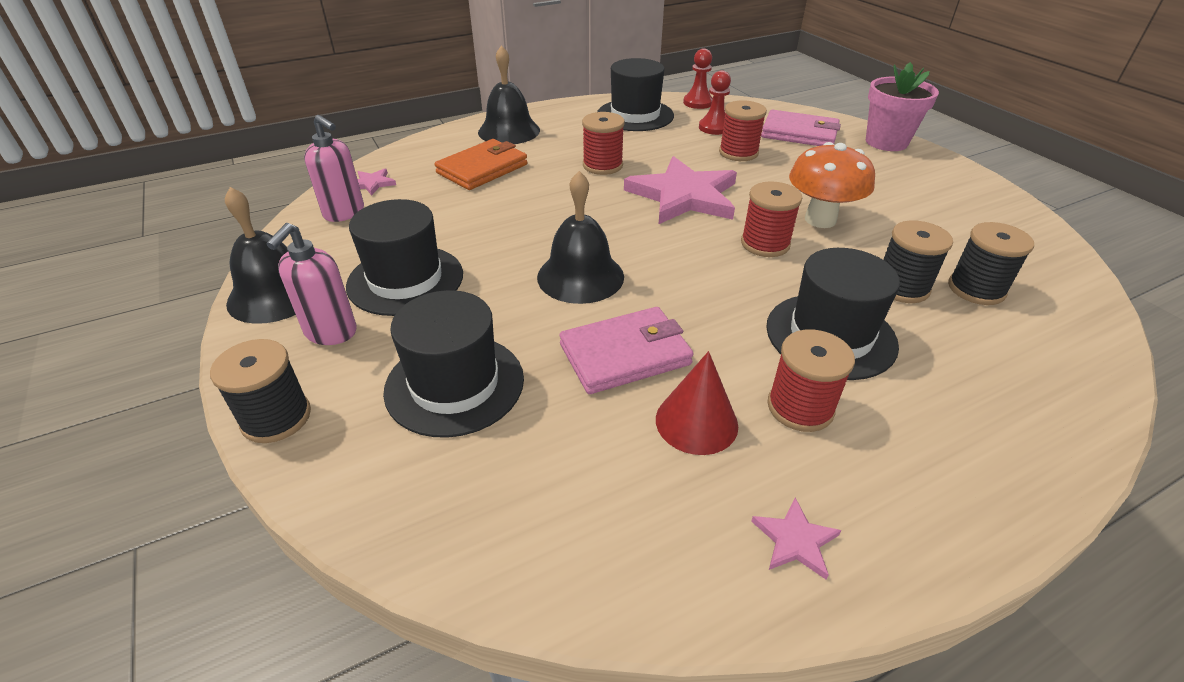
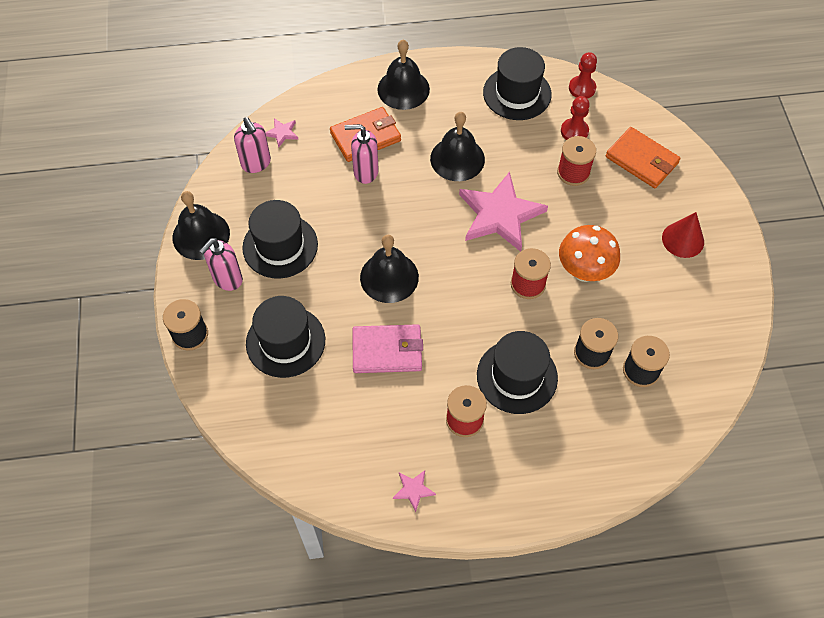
camera: 20 degrees right, 20 degrees up
red spool [582,112,625,175] -> black bell [430,112,485,181]
red cone [656,351,738,455] -> red cone moved to [662,212,704,258]
pink wallet [761,110,841,146] -> orange wallet [606,127,681,188]
pink flower pot [866,62,939,151] -> none
none -> pink soap dispenser [345,124,379,184]

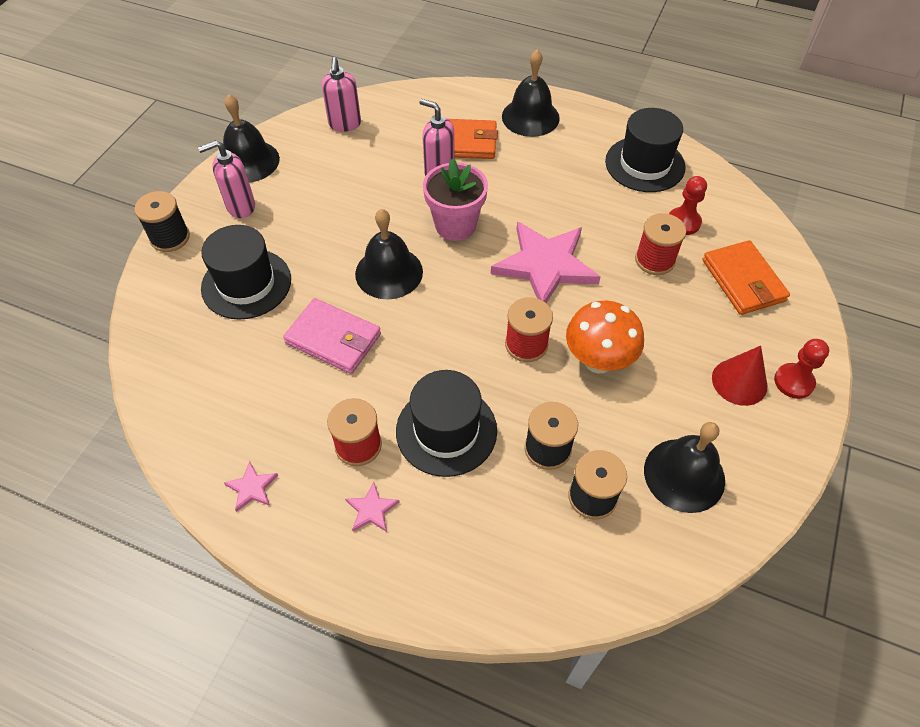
camera: 30 degrees right, 5 degrees down
black hat [242,200,318,279] -> none
pink star [265,118,298,148] -> pink star moved to [345,482,399,532]
black bell [430,112,485,181] -> black bell moved to [644,422,725,513]
red pawn [569,52,597,98] -> red pawn moved to [774,339,829,399]
none -> pink flower pot [423,158,488,241]

